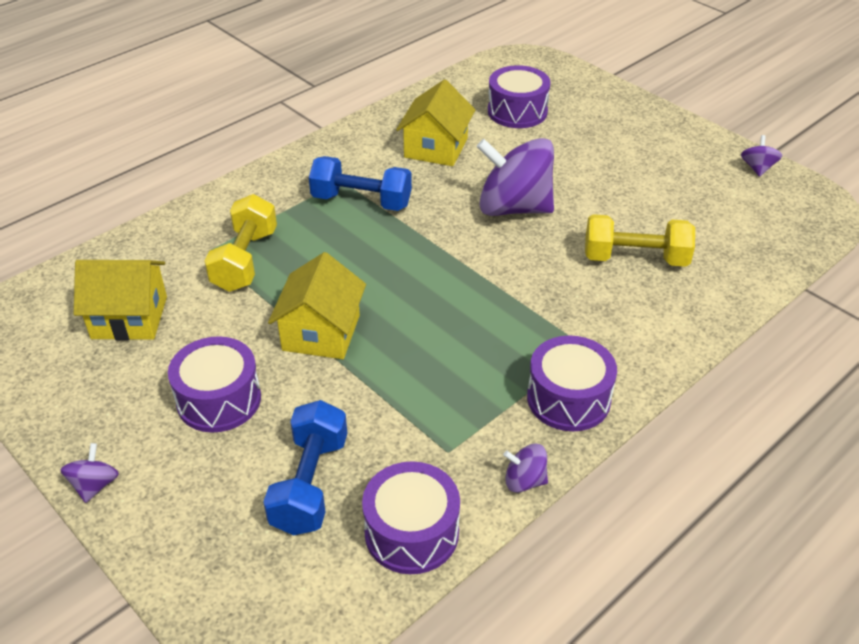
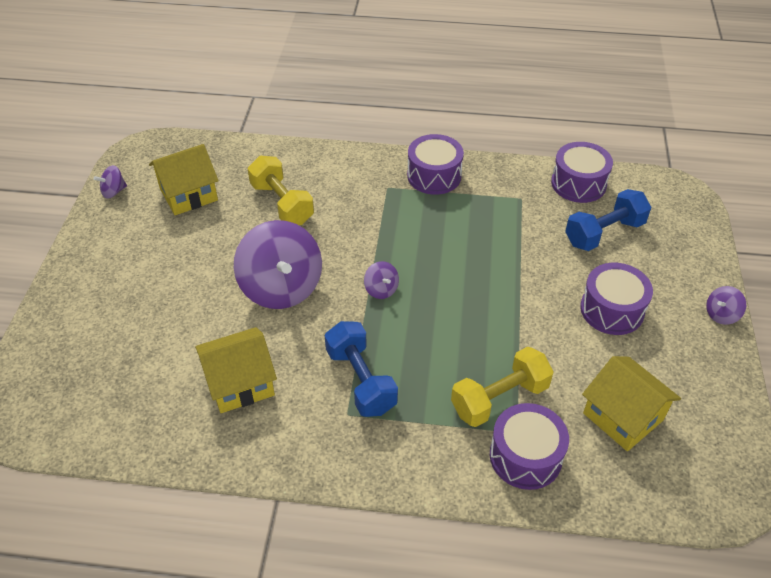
camera: 130 degrees left, 5 degrees up
yellow house [268,252,366,359] -> yellow house moved to [149,144,219,215]
purple drum [488,65,551,128] -> purple drum moved to [490,403,569,490]
purple spinning top [503,444,548,493] -> purple spinning top moved to [364,261,399,299]

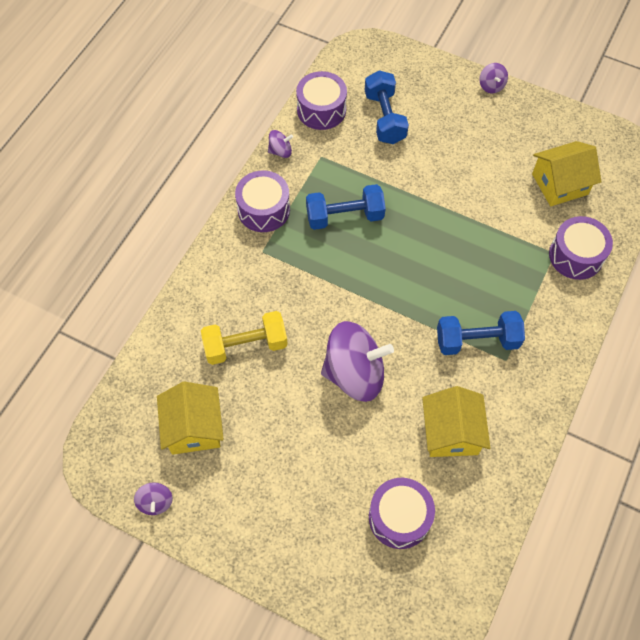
camera: 70 degrees left, 15 degrees up
purple spinning top [364,261,399,299] -> purple spinning top moved to [268,130,293,158]
yellow dumbbell [451,347,554,427] -> none
purple drum [580,263,653,335] -> purple drum moved to [369,478,435,549]
none -> blue dumbbell [306,184,386,230]

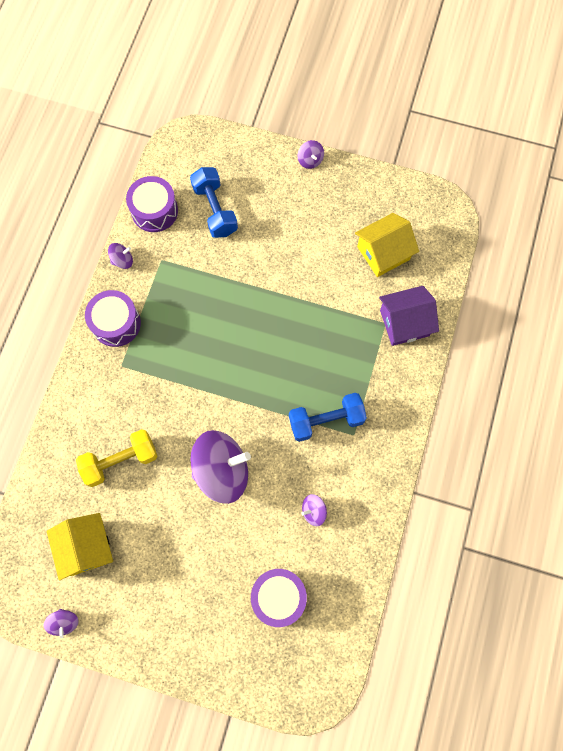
camera: 10 degrees left, 10 degrees up
blue dumbbell [306,184,386,230] -> none
yellow house [422,386,490,457] -> purple spinning top [302,494,327,526]
purple drum [549,216,613,280] -> purple house [379,286,439,346]

